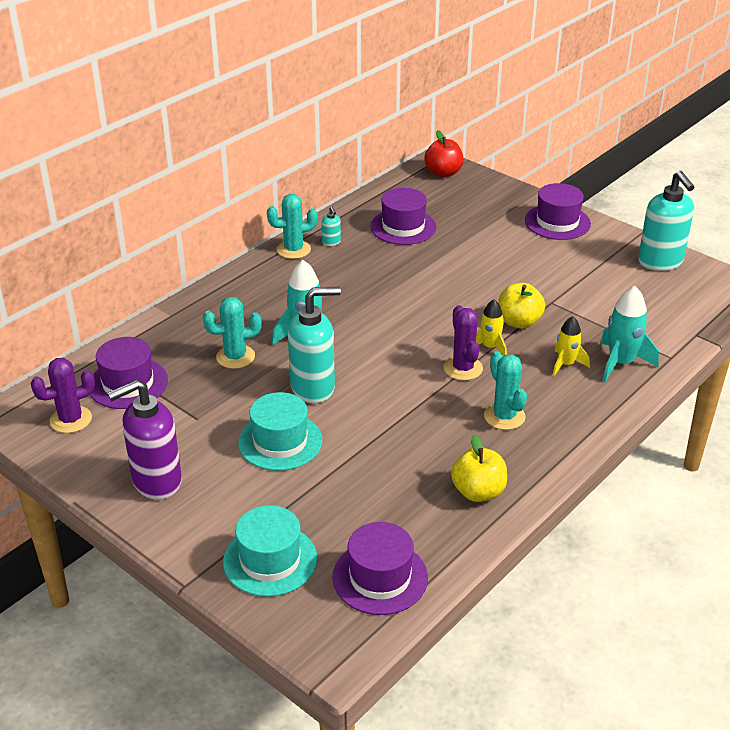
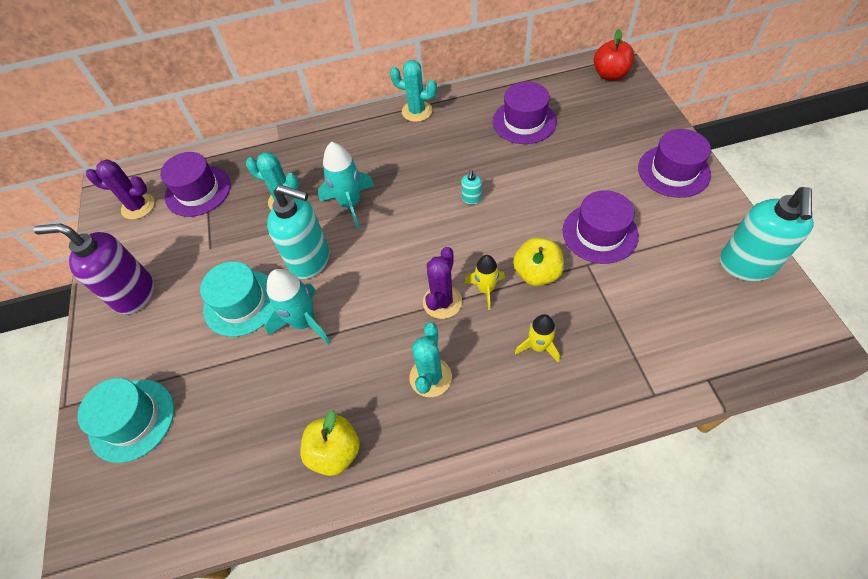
camera: 40 degrees right, 20 degrees up
turquoise soap dispenser [322,207,341,246] -> turquoise soap dispenser moved to [461,169,482,204]
purple hat [332,522,428,615] -> purple hat moved to [563,190,639,264]
turquoise rocket [600,286,659,382] -> turquoise rocket moved to [264,269,331,345]

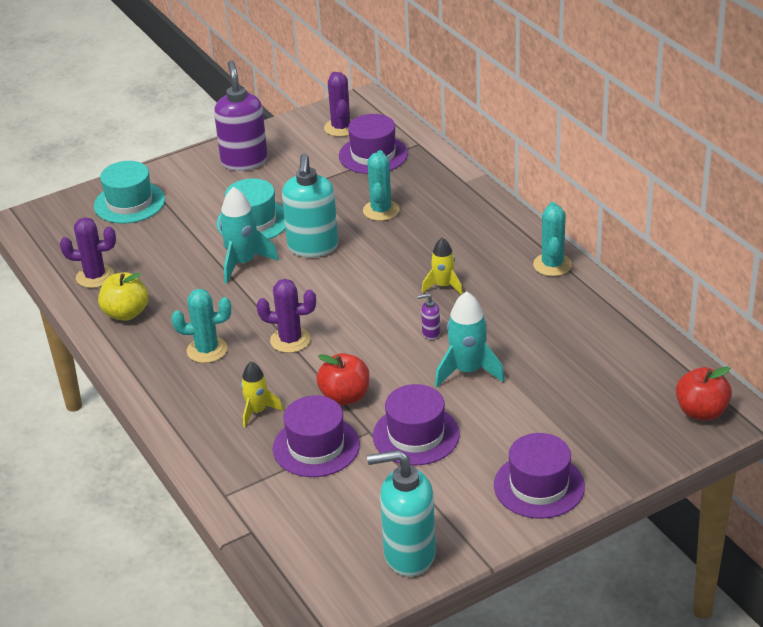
camera: 70 degrees right, 20 degrees down
turquoise rocket [318,142,374,229] -> turquoise rocket moved to [435,291,505,387]
turquoise soap dispenser [461,169,482,204] -> purple soap dispenser [417,293,440,340]
yellow rocket [464,255,505,310] -> yellow rocket moved to [422,238,463,295]
purple hat [493,82,557,144] -> purple hat moved to [273,396,360,477]
yellow apple [513,238,564,286] -> red apple [316,353,370,405]
none -> purple cactus [60,217,116,288]

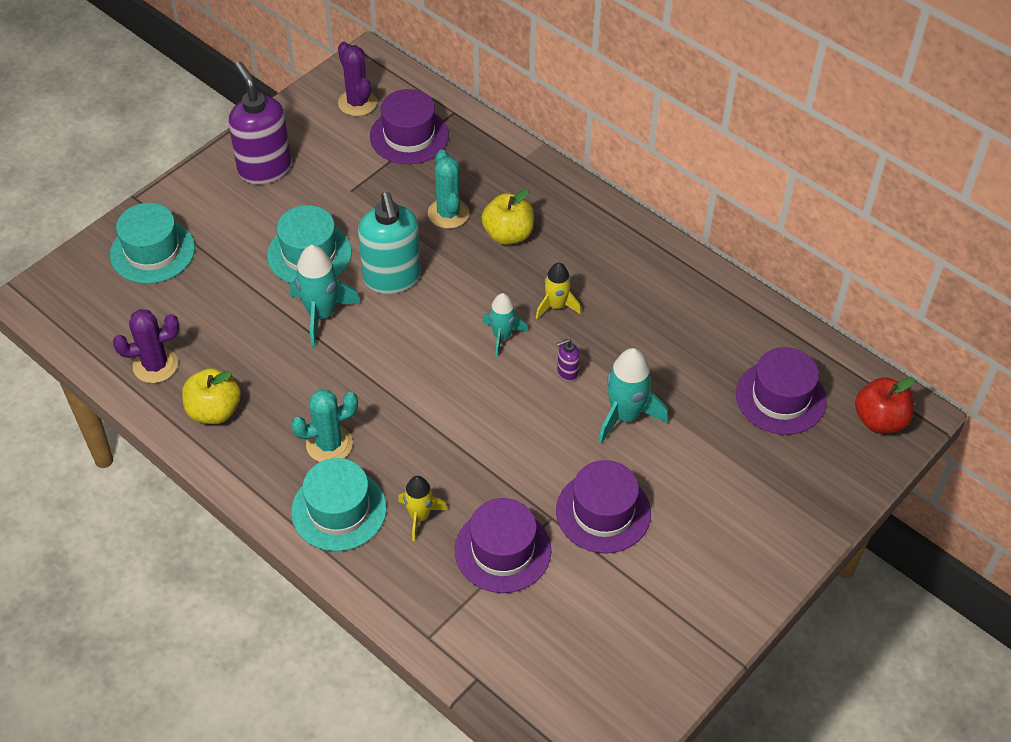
camera: 20 degrees left, 15 degrees up
purple cactus [257,279,316,353] -> none
red apple [316,353,370,405] -> none
turquoise soap dispenser [367,450,436,577] -> none
purple hat [494,433,585,519] -> purple hat moved to [736,347,827,435]
turquoise cactus [533,202,572,276] -> none
none -> turquoise hat [291,458,387,551]
none -> yellow apple [481,189,534,245]
none -> turquoise rocket [482,293,528,357]

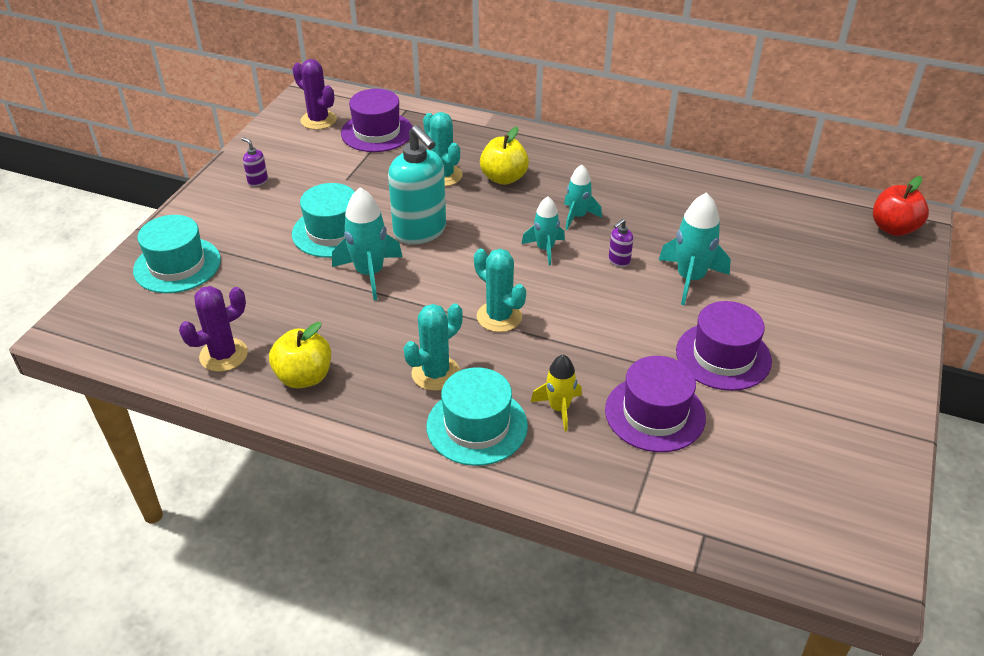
camera: 20 degrees left, 10 degrees down
purple soap dispenser [229,62,291,184] -> purple soap dispenser [241,137,268,187], size x0.41
yellow rocket [536,263,581,319] -> turquoise rocket [564,164,602,230]
purple hat [736,347,827,435] -> none
none -> turquoise cactus [474,249,526,332]

